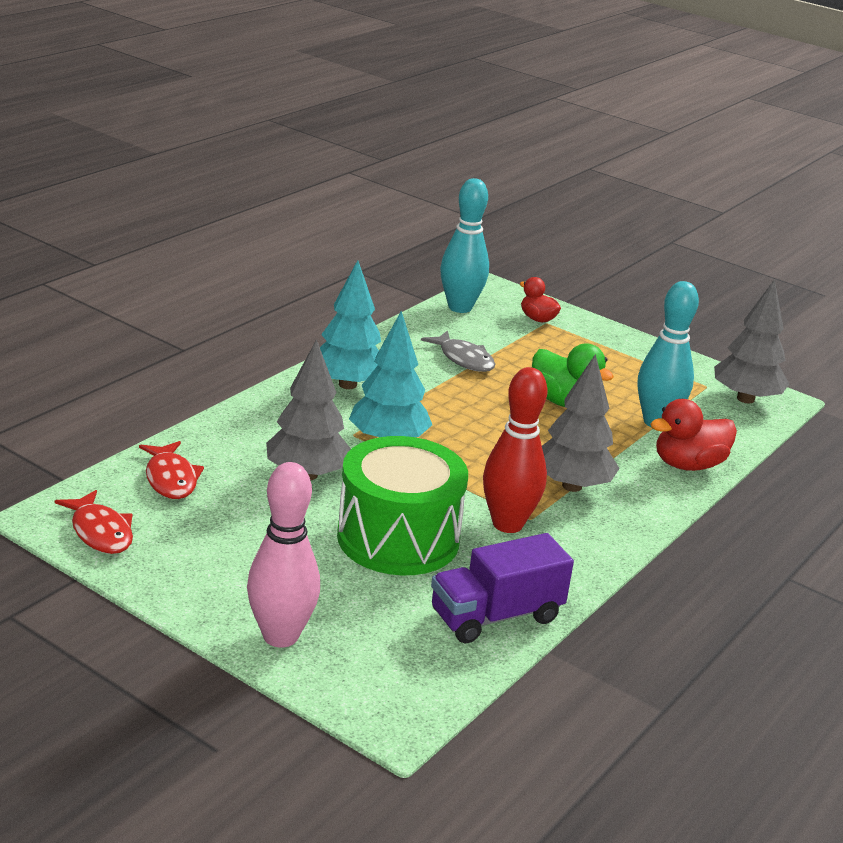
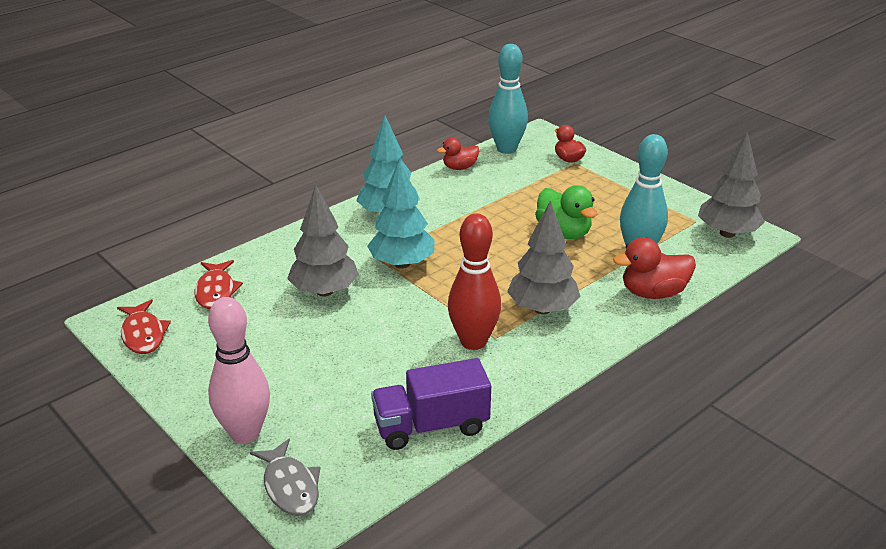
camera: 15 degrees right, 5 degrees up
green drum [337,436,468,575] -> none
grey fish [421,330,495,372] -> grey fish moved to [250,439,320,516]
none -> red duck [437,138,479,170]

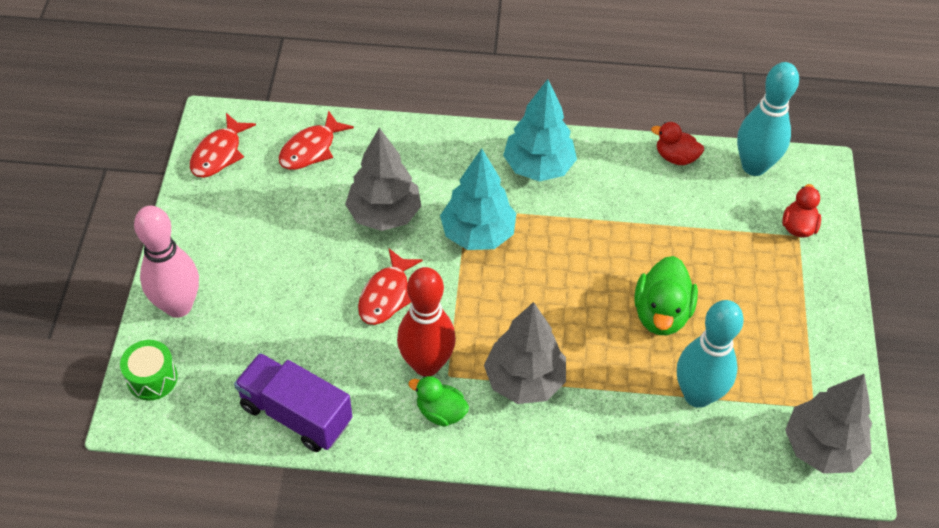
camera: 45 degrees right, 20 degrees up
grey fish [250,439,320,516] -> green drum [120,340,178,401]
red duck [613,237,696,299] -> none
none -> red fish [358,249,423,325]
none -> green duck [408,376,469,427]

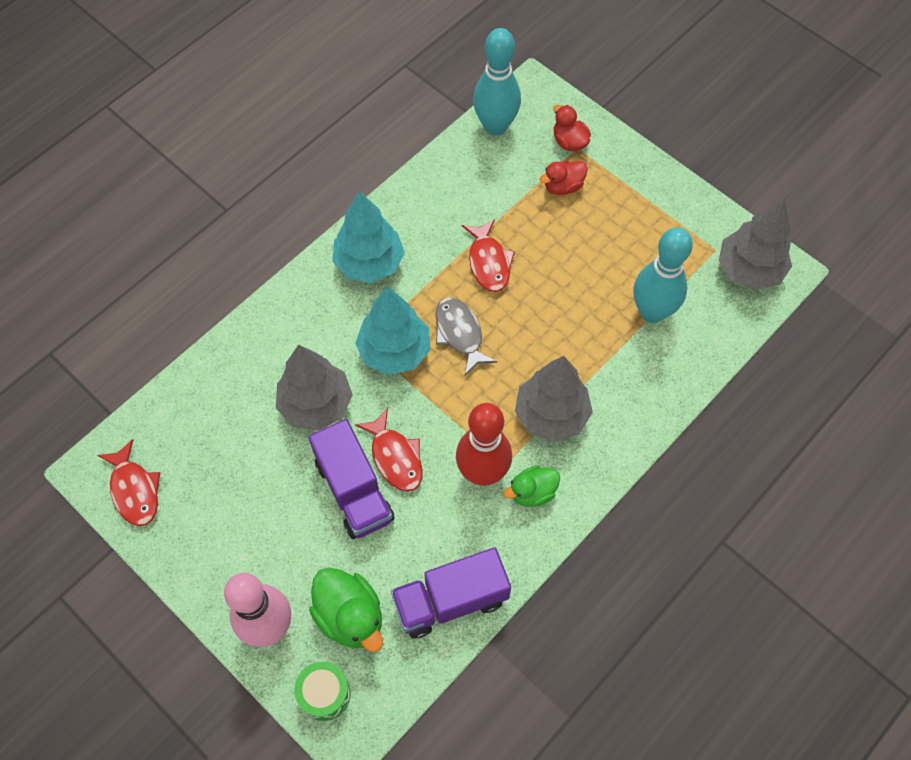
camera: 50 degrees left, 10 degrees up
red fish [279,110,354,170] -> red fish moved to [462,219,515,292]
green duck [634,256,698,335] -> green duck moved to [309,568,383,652]
red duck [651,122,704,165] -> red duck moved to [539,161,588,195]
none -> purple truck [309,419,395,539]
none -> grey fish [435,297,497,375]

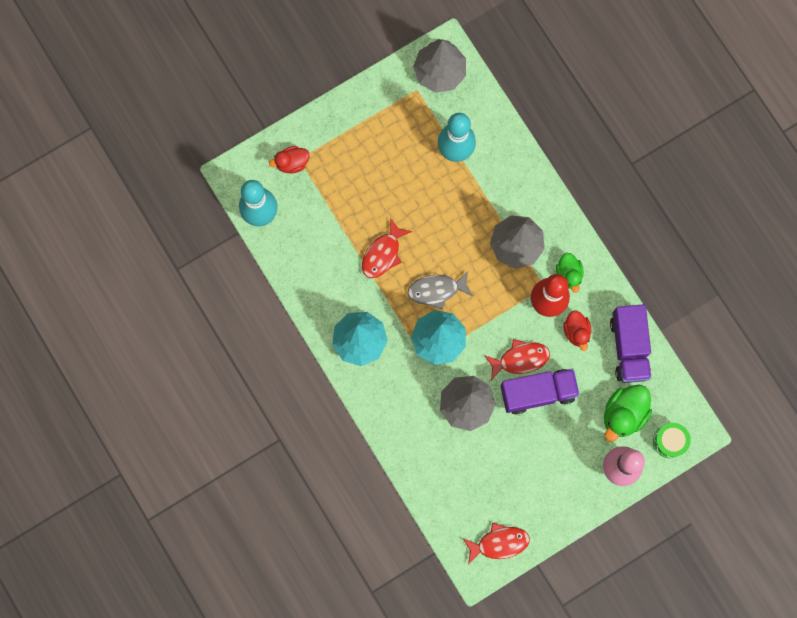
camera: 75 degrees left, 15 degrees up
green duck [309,568,383,652] -> green duck turned 150 degrees clockwise [604,385,652,442]
red fish [462,219,515,292] -> red fish turned 120 degrees clockwise [362,218,412,278]
red duck [539,161,588,195] -> red duck moved to [563,311,591,351]

